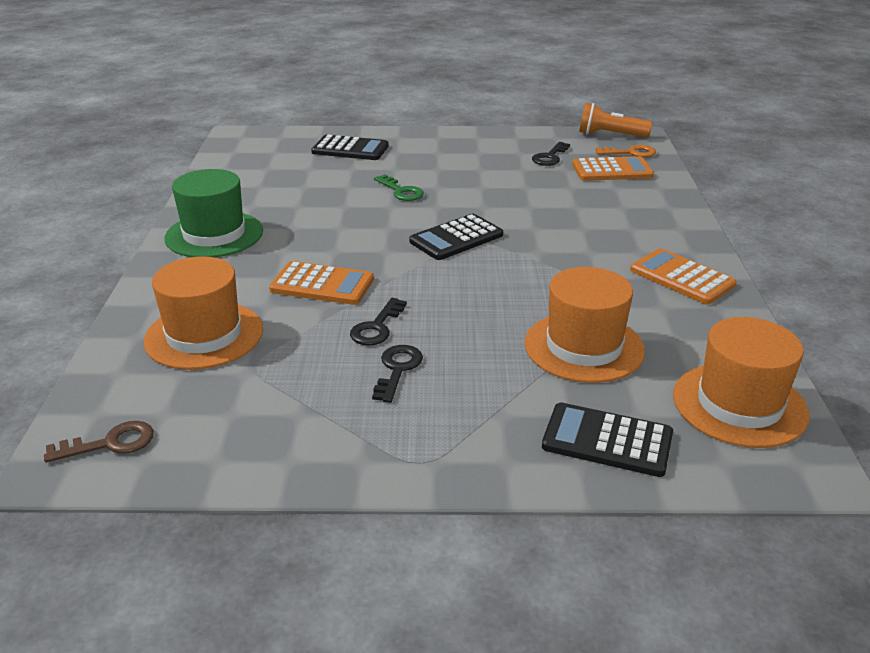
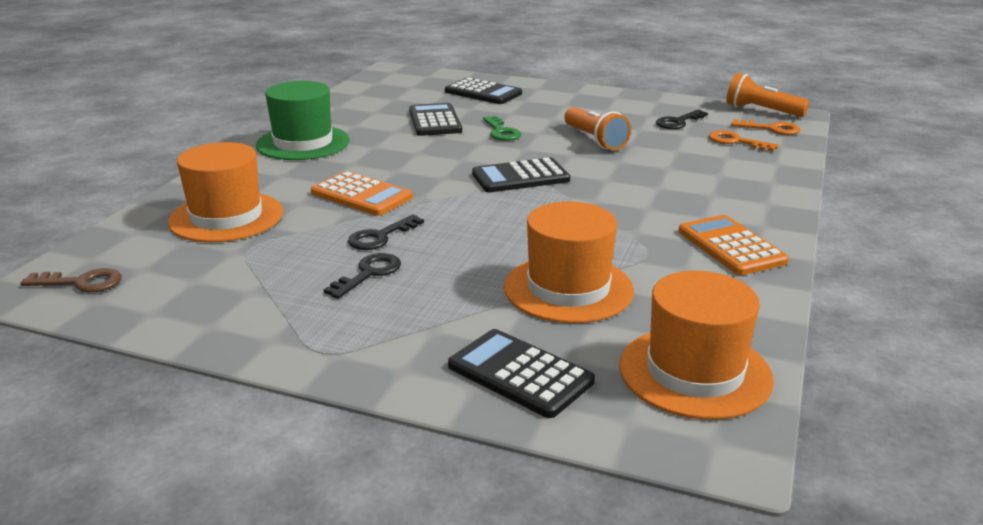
camera: 20 degrees right, 5 degrees down
orange calculator [572,156,654,181] -> orange key [709,130,779,151]
none -> black calculator [409,103,462,136]
none -> orange flashlight [564,107,631,150]

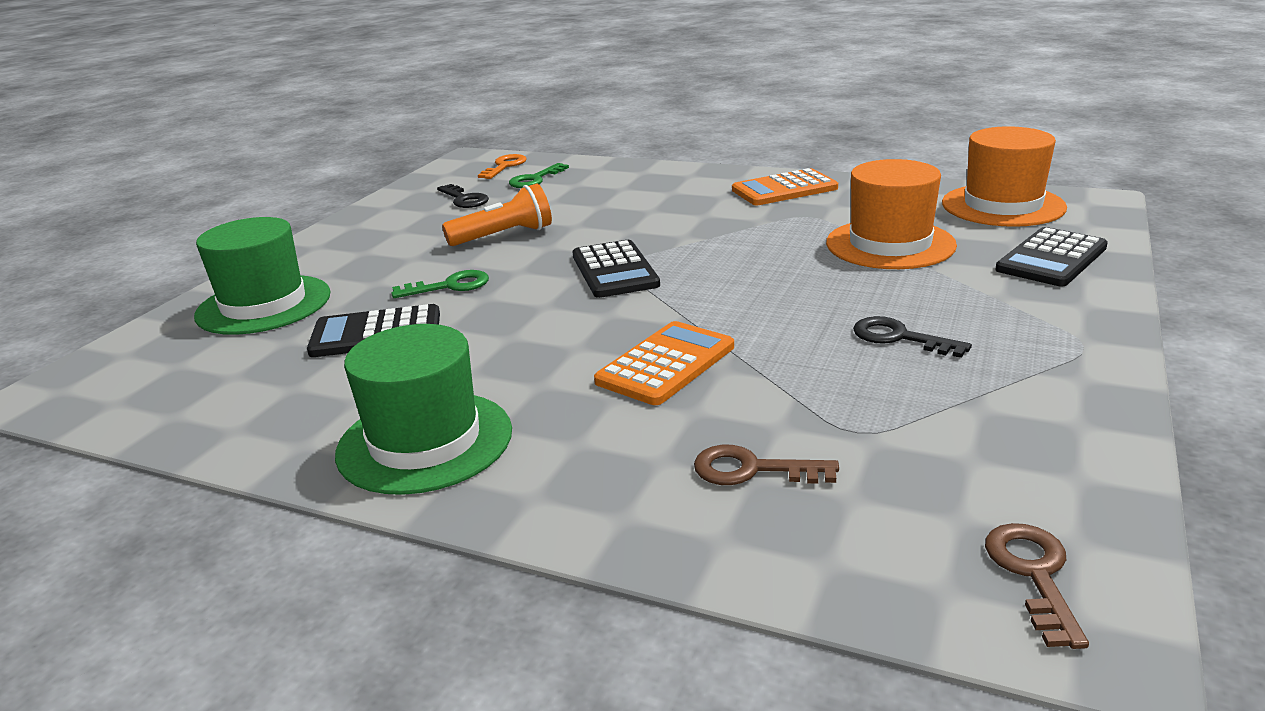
camera: 85 degrees left, 0 degrees up
orange hat [168,142,283,242] -> brown key [694,445,839,485]
black key [348,214,424,250] -> none
black calculator [445,77,522,104] -> green hat [194,217,330,335]
orange key [709,130,779,151] -> green key [509,163,569,188]
orange flashlight [726,73,809,117] -> none

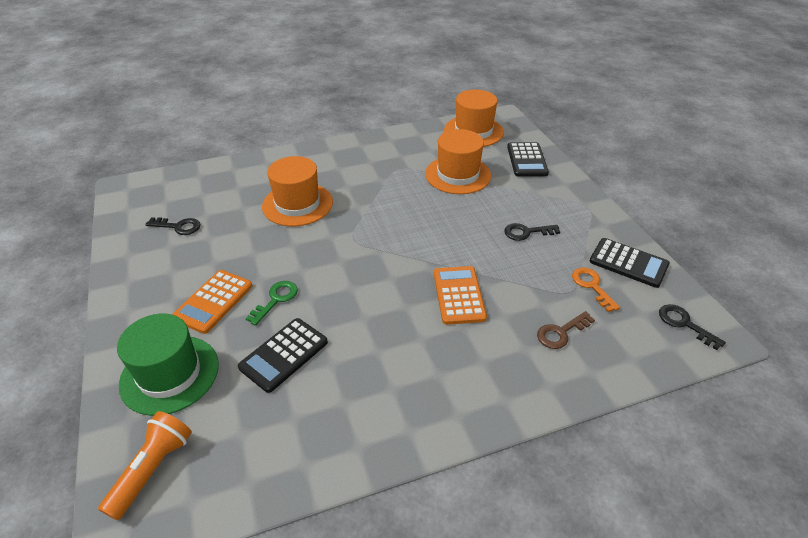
camera: 45 degrees left, 15 degrees up
green hat [335,324,512,495] -> none
orange flashlight [442,183,552,246] -> orange flashlight moved to [98,411,192,520]
orange key [478,154,527,179] -> orange key moved to [572,268,620,312]
green key [509,163,569,188] -> none
black calculator [573,240,660,298] -> black calculator moved to [589,238,670,288]
orange calculator [732,168,838,205] -> orange calculator moved to [172,270,253,334]
brown key [985,523,1089,649] -> black key [659,304,726,350]
none -> orange hat [262,156,333,226]

